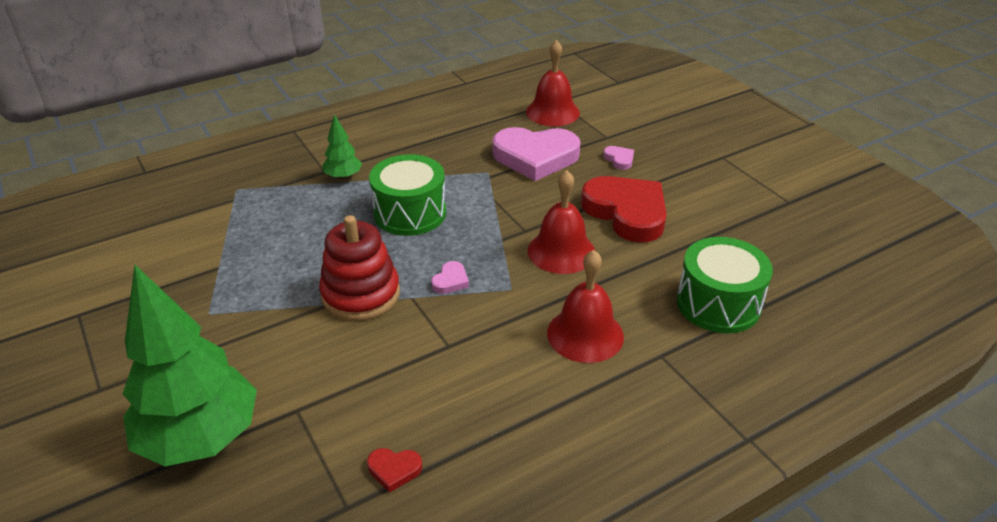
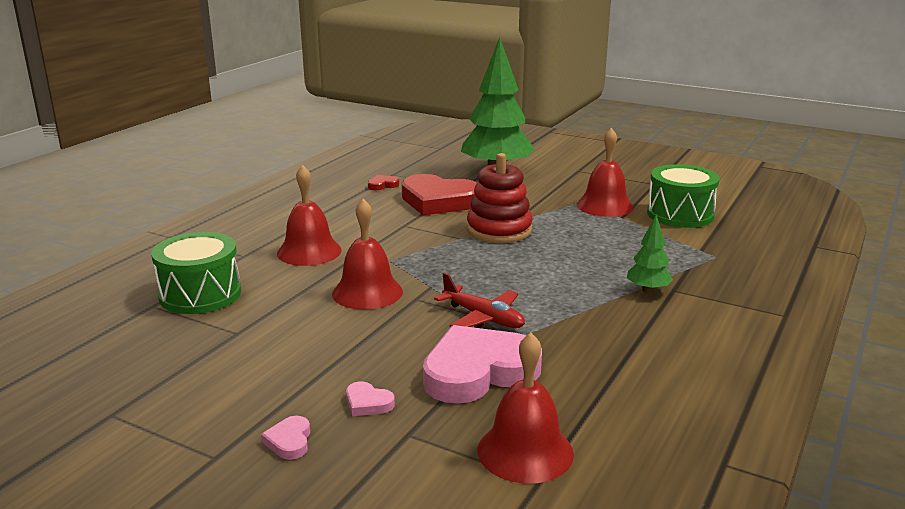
camera: 150 degrees right, 15 degrees down
green drum [369,154,446,236] -> green drum moved to [647,164,720,228]
pink heart [431,261,469,294] -> pink heart moved to [261,416,310,460]
red heart [581,176,667,243] -> red heart moved to [402,174,477,215]
none -> red plane [434,273,525,328]
none -> red bell [577,128,634,217]

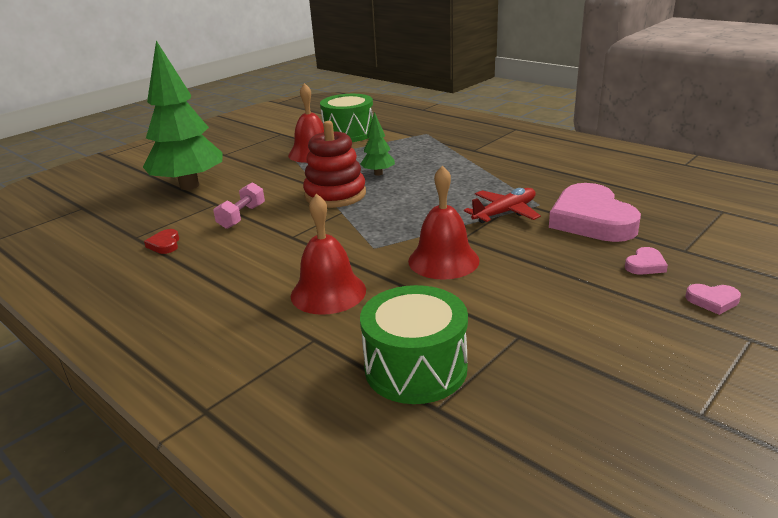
camera: 75 degrees left, 5 degrees up
red heart [402,174,477,215] -> pink dumbbell [213,182,265,229]
red bell [478,332,574,484] -> none
green tree [627,214,673,293] -> green tree moved to [360,112,395,176]

